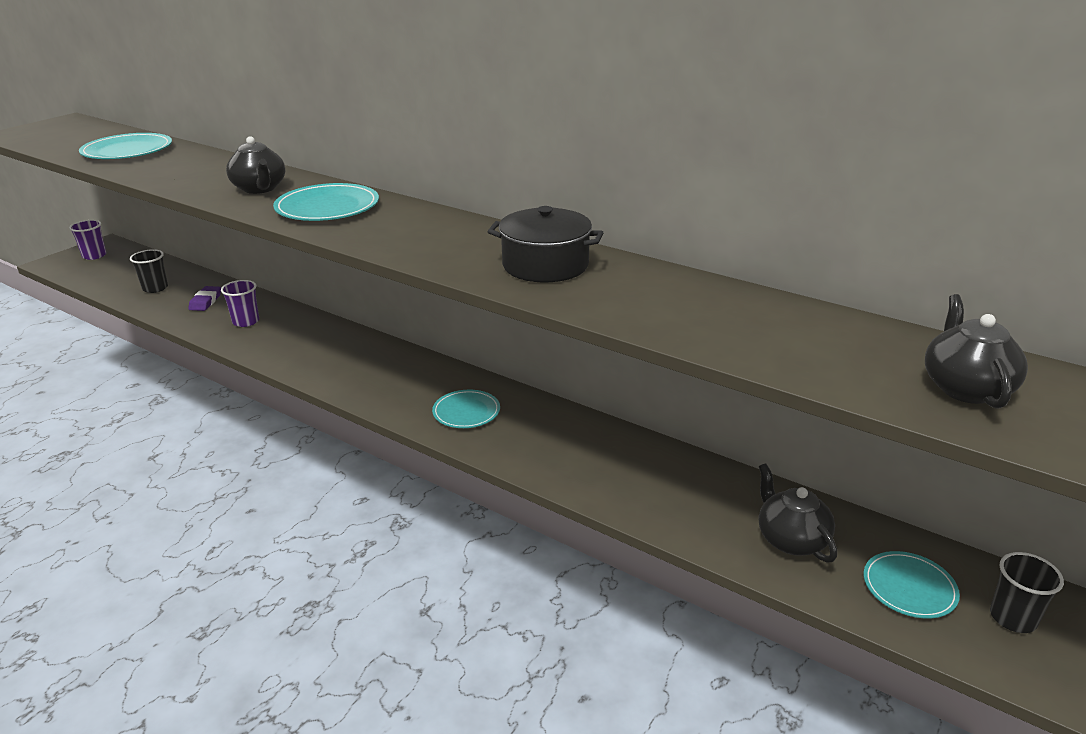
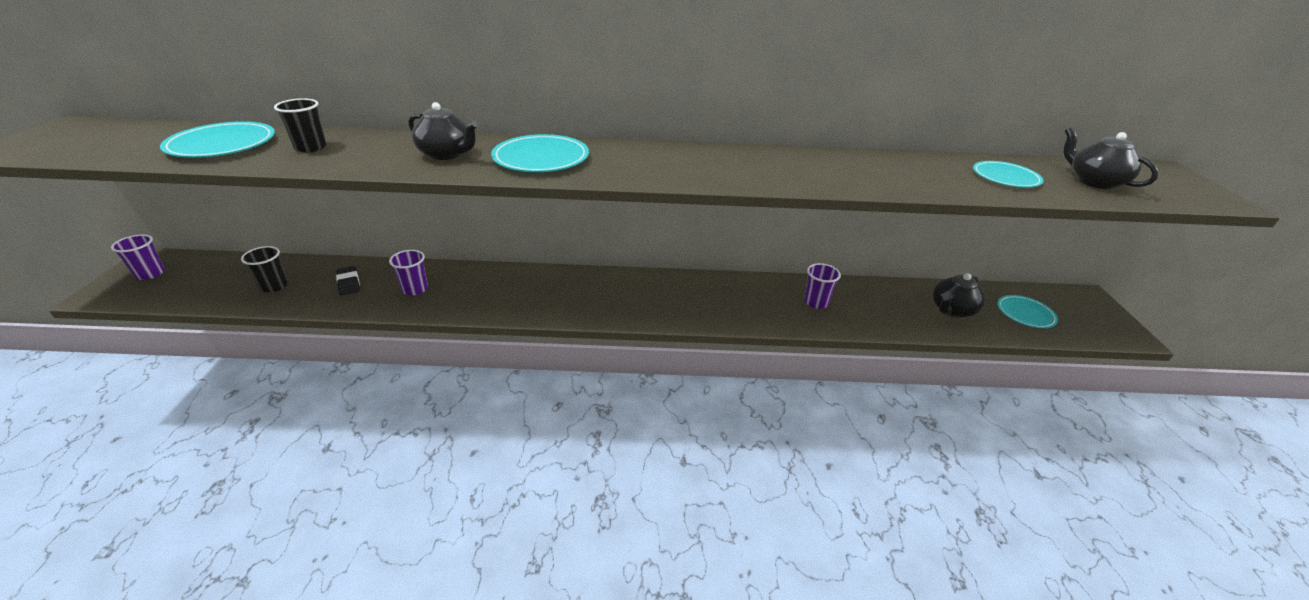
camera: 35 degrees left, 5 degrees up
purple eraser [188,286,221,311] -> black eraser [336,266,360,296]
turquoise plate [432,390,500,428] -> turquoise plate moved to [973,161,1044,188]
black pot [487,206,604,283] -> none
black teapot [759,463,837,563] -> black teapot turned 75 degrees counterclockwise [933,273,985,318]
black cup [990,552,1064,633] -> black cup moved to [274,98,327,153]
none -> purple cup [804,263,841,309]

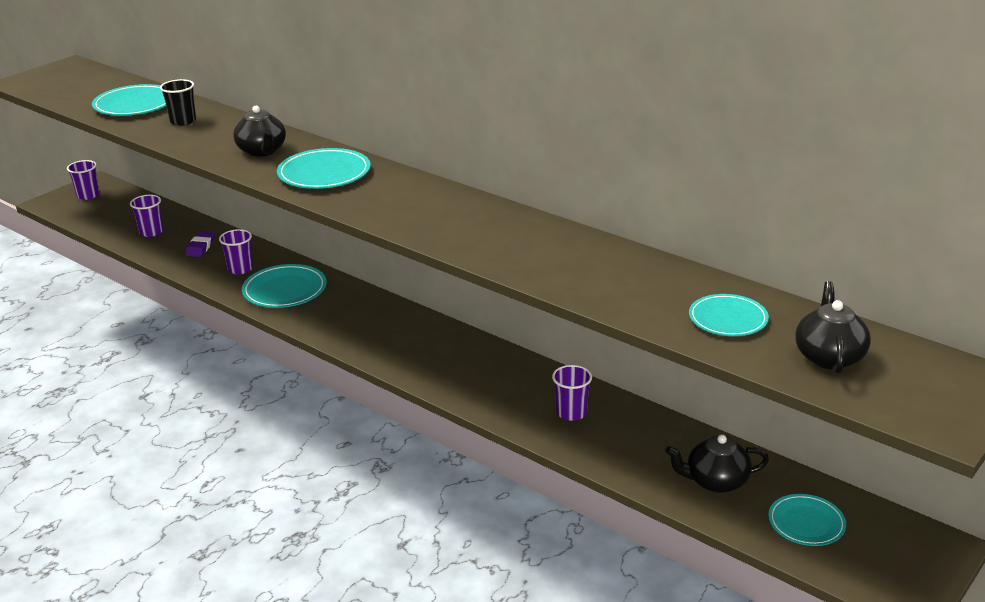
camera: 40 degrees right, 5 degrees down
black cup [241,246,288,292] -> purple cup [130,195,163,237]
black eraser [336,266,360,296] -> purple eraser [185,232,215,257]
none -> turquoise plate [242,264,327,308]

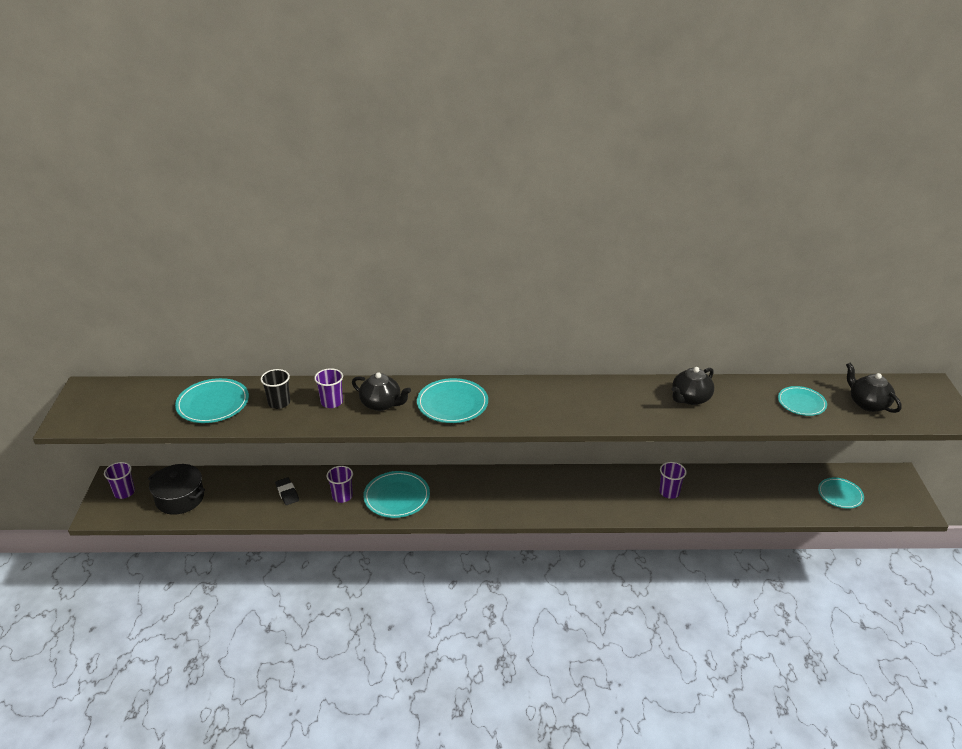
camera: 40 degrees left, 5 degrees up
purple cup [130,195,163,237] -> purple cup moved to [314,368,343,408]
purple eraser [185,232,215,257] -> black eraser [275,477,299,505]
black teapot [665,434,769,493] -> black teapot moved to [672,367,714,405]
none -> black pot [148,464,205,515]

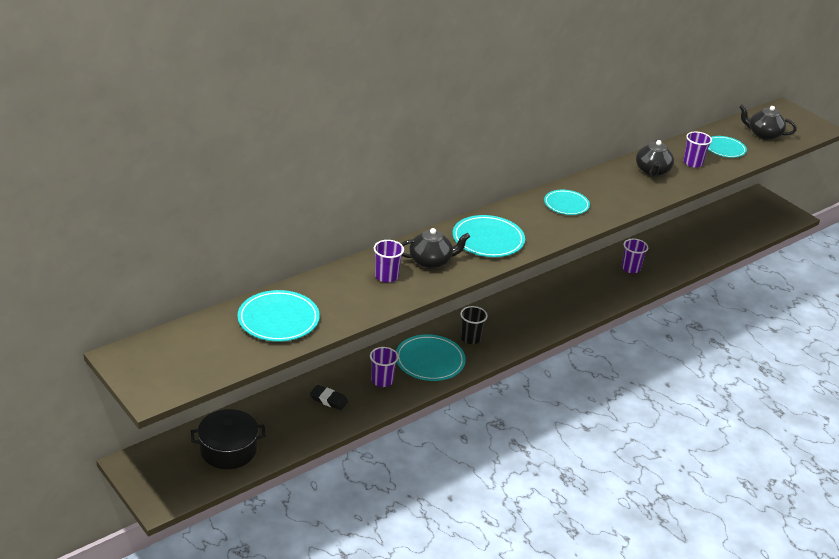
camera: 40 degrees left, 0 degrees up
purple cup [104,462,135,499] -> purple cup moved to [683,131,712,168]
black cup [261,369,290,409] -> black cup moved to [460,306,488,344]
turquoise plate [818,478,864,509] -> turquoise plate moved to [544,190,590,215]

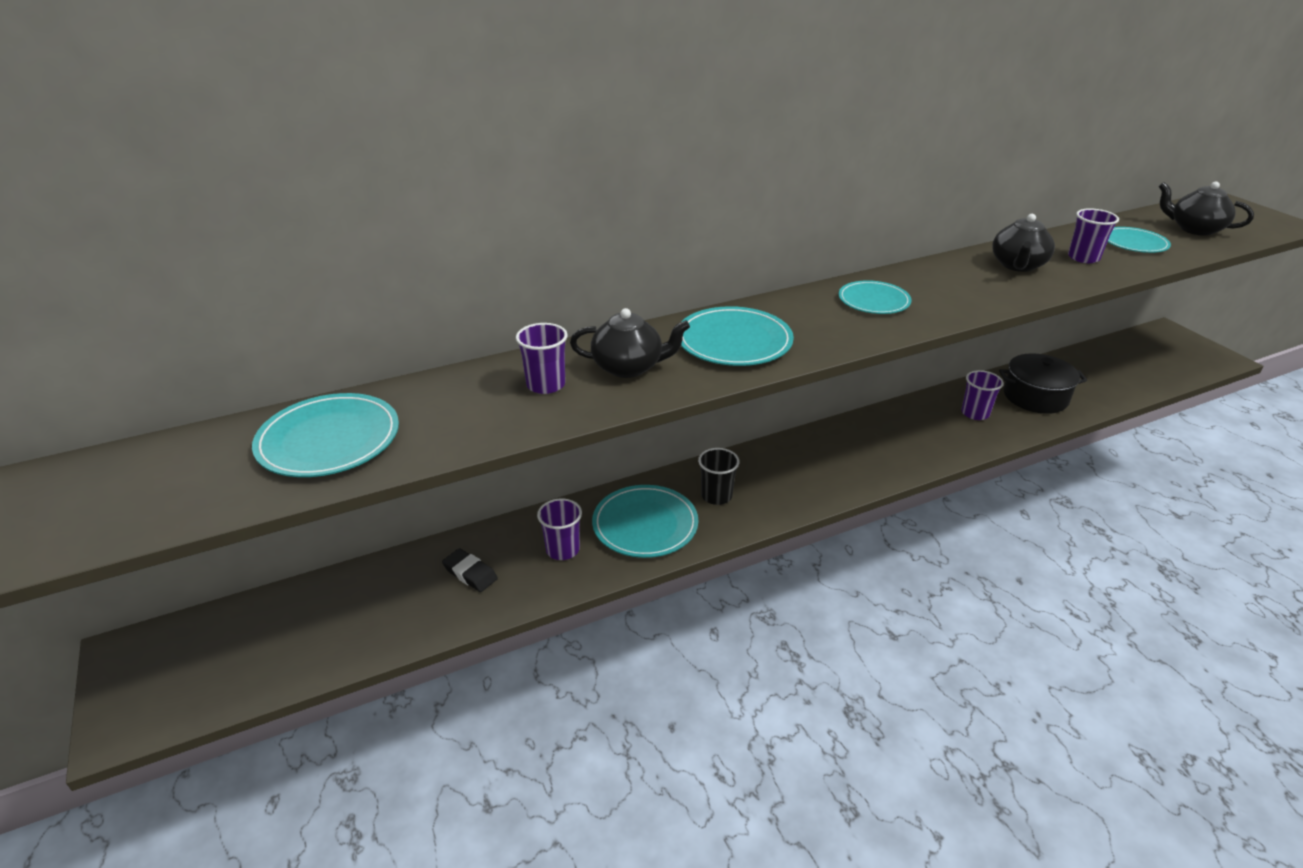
camera: 15 degrees right, 0 degrees up
black pot [191,409,266,469] -> black pot moved to [999,353,1087,414]

